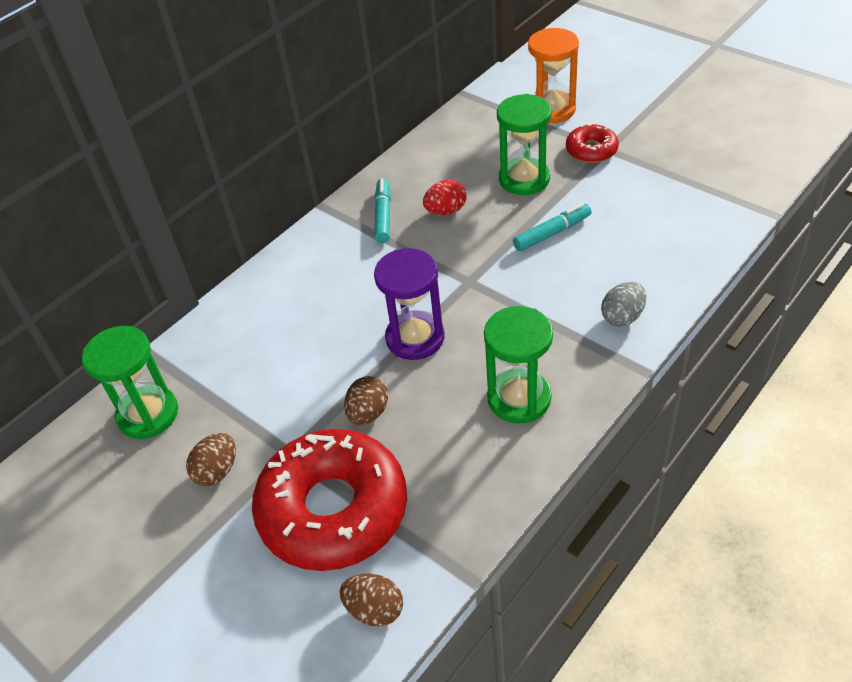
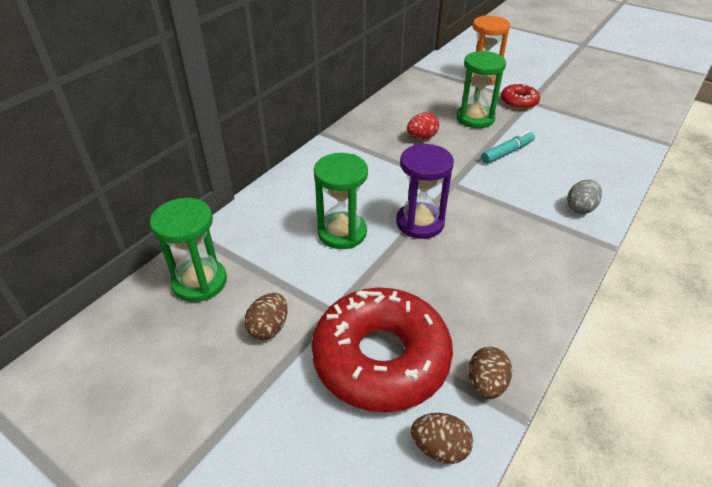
camera: 10 degrees left, 5 degrees down
brown egg [344,376,388,425] -> brown egg moved to [468,347,512,399]
turquoise marker [374,178,391,243] -> none
green hourglass [484,306,553,424] -> green hourglass moved to [314,153,368,249]

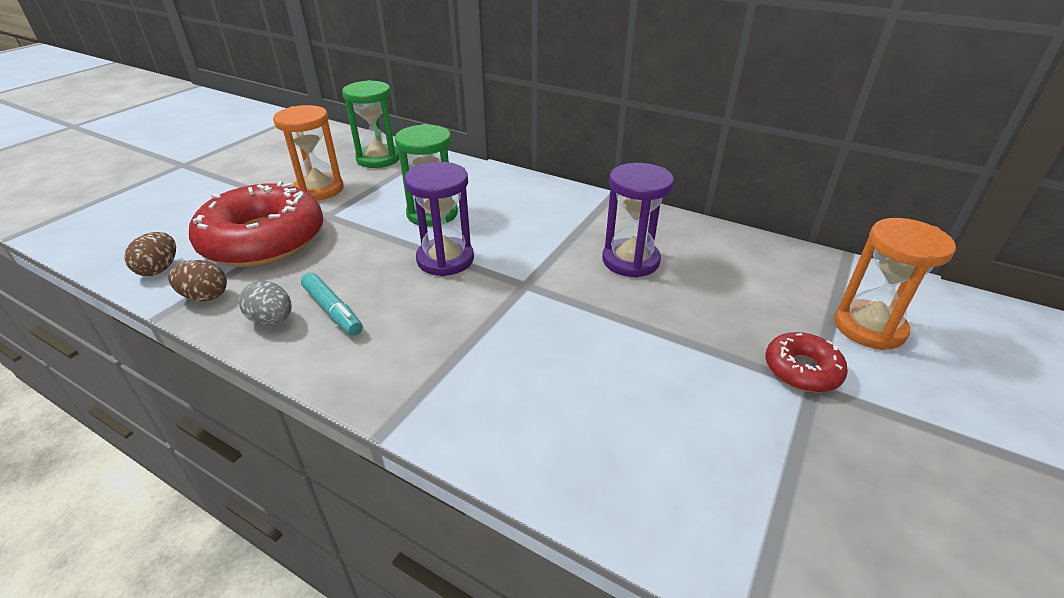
camera: 85 degrees right, 5 degrees down
brown egg [244,293,288,340] -> orange hourglass [273,105,344,201]
red egg [407,112,439,139] -> purple hourglass [602,163,674,278]
green hourglass [456,51,506,128] -> none
turquoise marker [481,131,535,164] -> turquoise marker moved to [301,273,363,336]
grey egg [567,179,602,214] -> grey egg moved to [239,281,292,325]

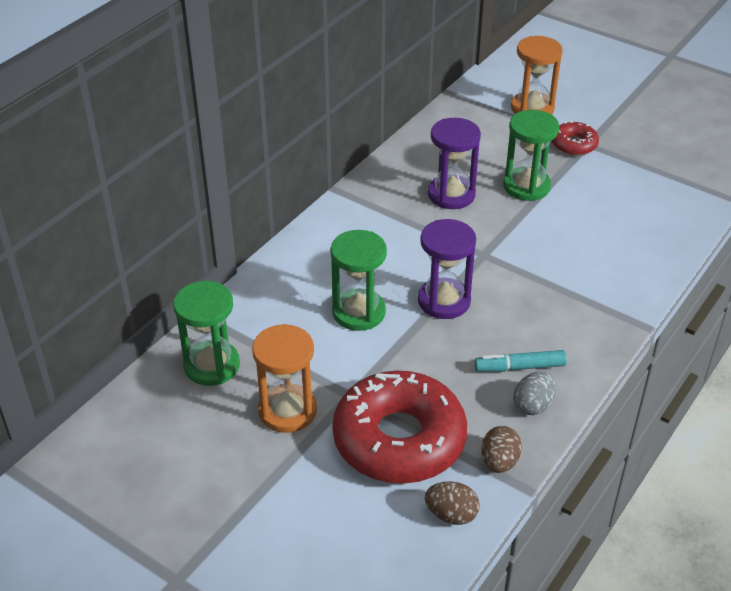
camera: 85 degrees left, 5 degrees up
turquoise marker [301,273,363,336] -> turquoise marker turned 150 degrees counterclockwise [474,350,567,372]
none -> green hourglass [503,110,559,201]

